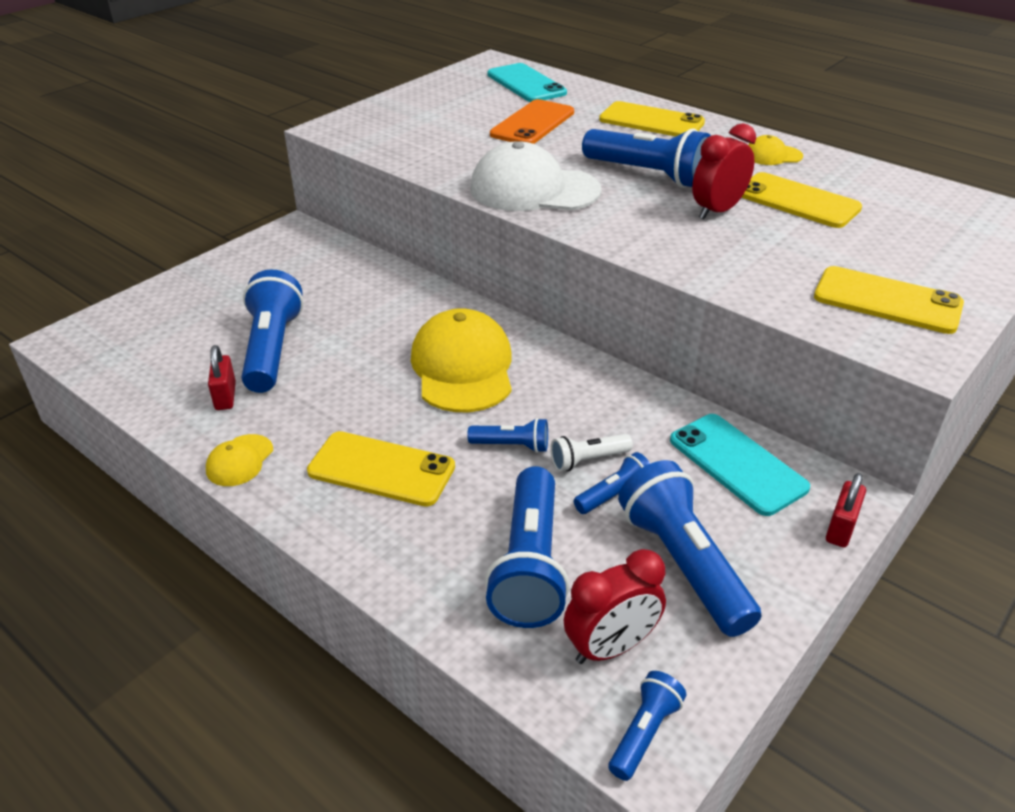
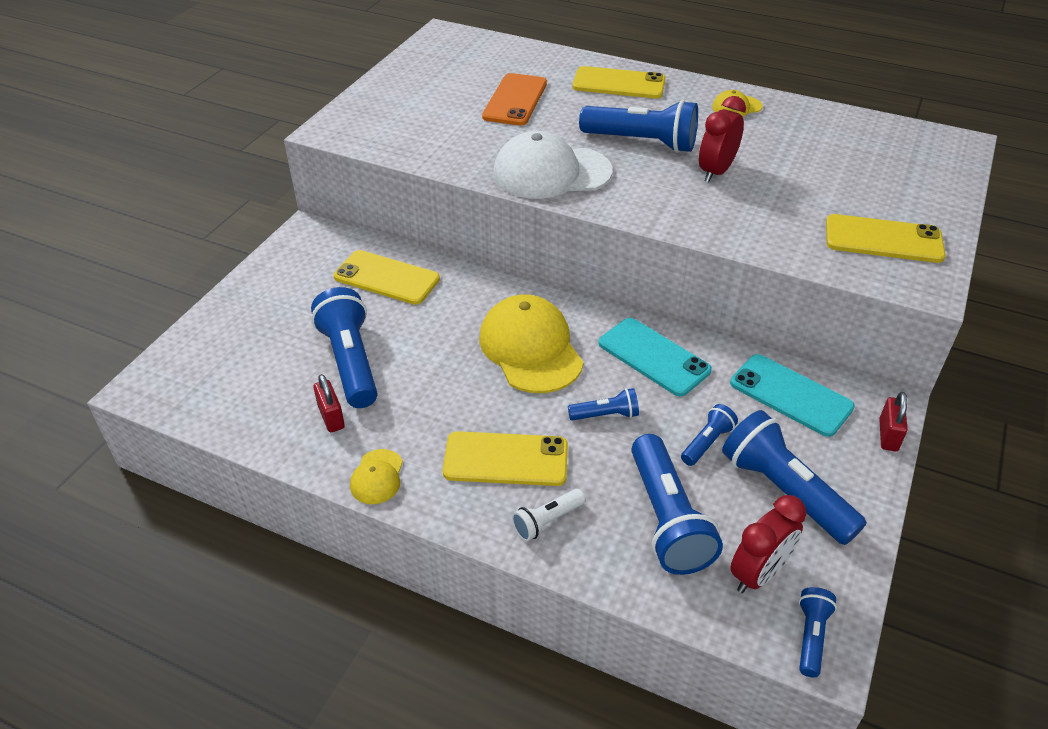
camera: 15 degrees left, 5 degrees up
turquoise phone [487,63,567,102] -> turquoise phone moved to [598,318,712,397]
white flashlight [550,434,633,472] -> white flashlight moved to [512,489,585,541]
yellow phone [741,172,862,228] -> yellow phone moved to [334,250,440,305]

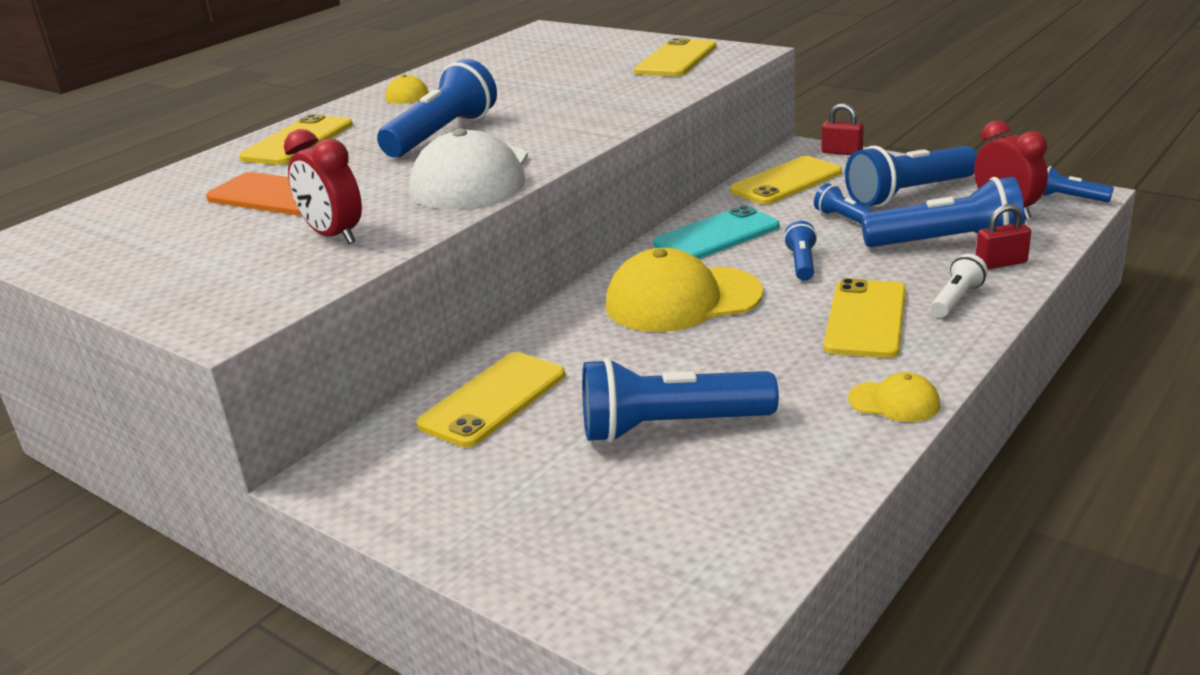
camera: 75 degrees left, 15 degrees down
red padlock [313,374,345,432] -> red padlock moved to [976,204,1031,269]
white flashlight [512,489,585,541] -> white flashlight turned 120 degrees counterclockwise [931,254,988,317]
red clock [699,96,746,182] -> red clock moved to [284,129,362,244]
turquoise phone [730,354,855,437] -> yellow phone [730,156,842,205]

